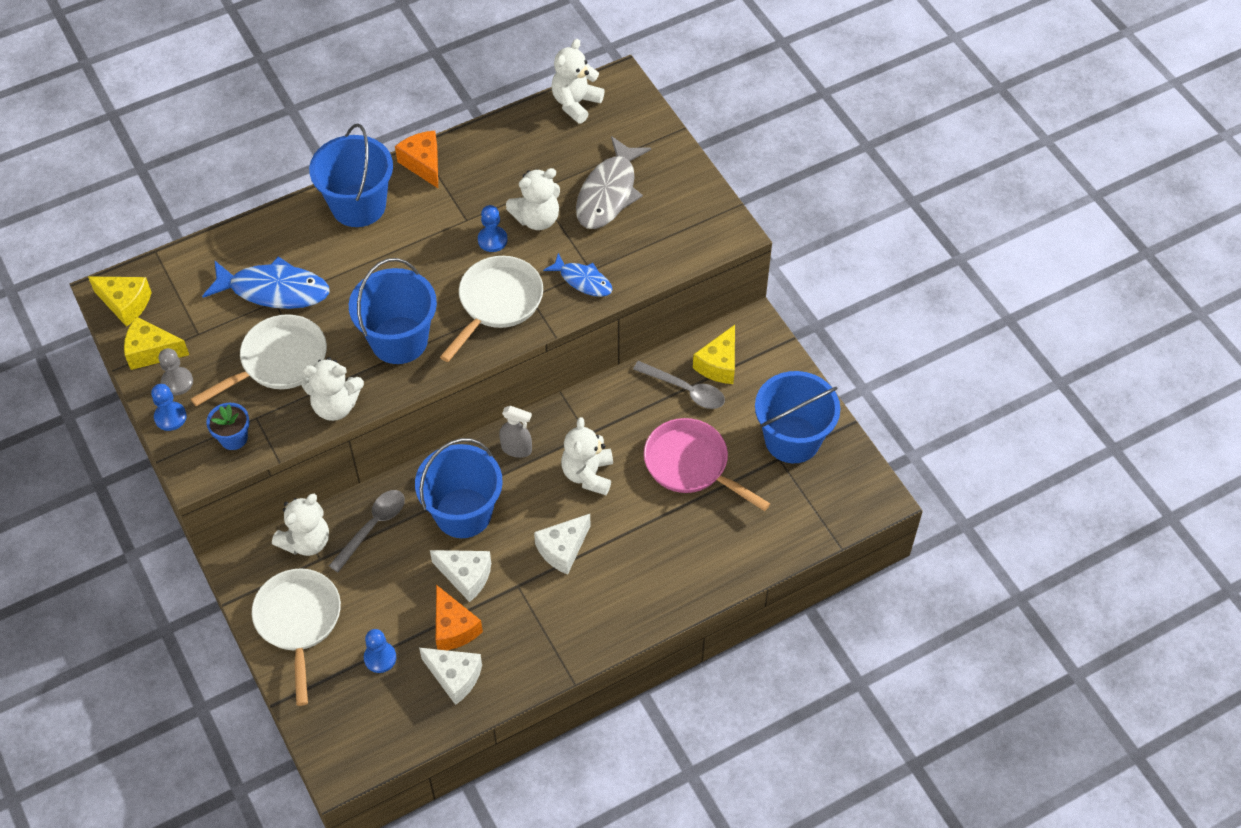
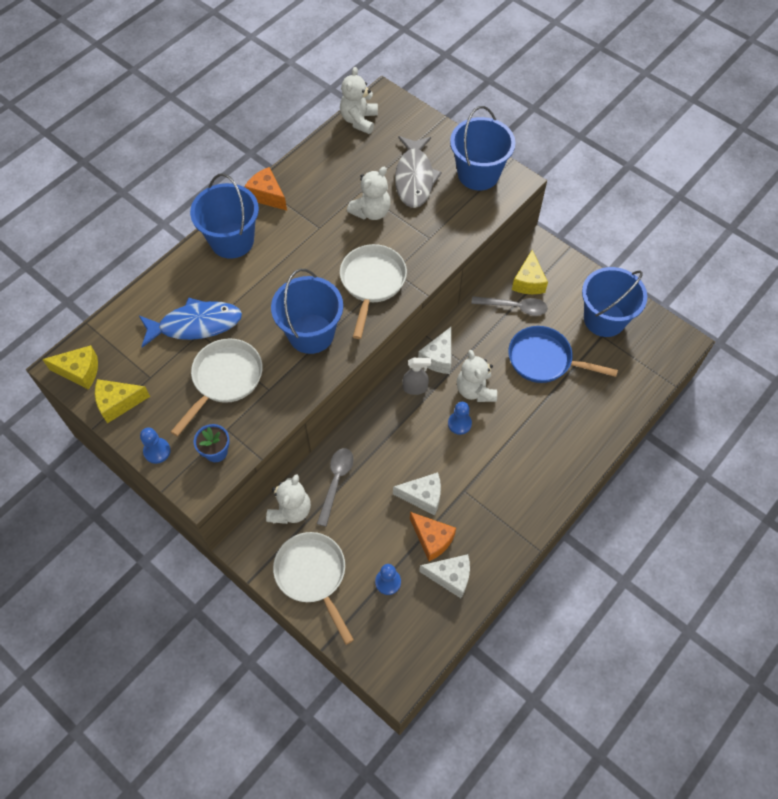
camera: 20 degrees left, 5 degrees up
grey pawn [159,348,193,395] -> none
white teddy bear [301,357,364,421] -> none
blue bucket [415,438,503,538] -> blue bucket moved to [450,106,515,191]
blue pawn [478,205,508,252] -> blue pawn moved to [448,402,472,435]
white cheese [534,514,591,575] -> white cheese moved to [418,327,451,374]
blue fish [543,253,613,297] -> none
pink pan [644,418,770,511] -> blue pan [508,326,618,383]

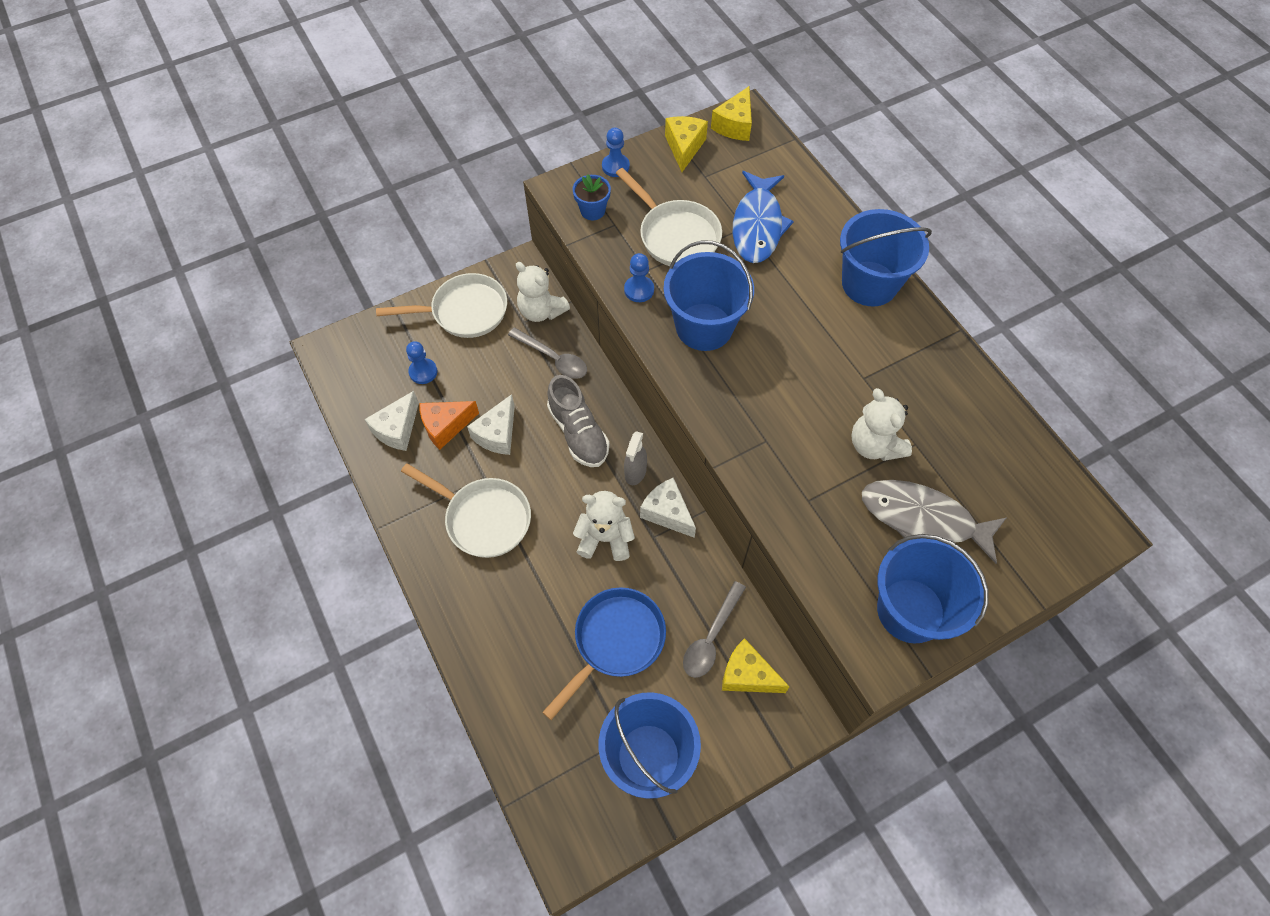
camera: 110 degrees right, 0 degrees up
orange cheese [244,167,287,211] -> none
white teddy bear [340,67,378,134] -> none
white pan [340,244,407,339] -> white pan moved to [401,463,531,558]
blue pawn [448,402,472,435] -> blue pawn moved to [624,253,654,302]
none -> grey shoe [547,375,609,467]

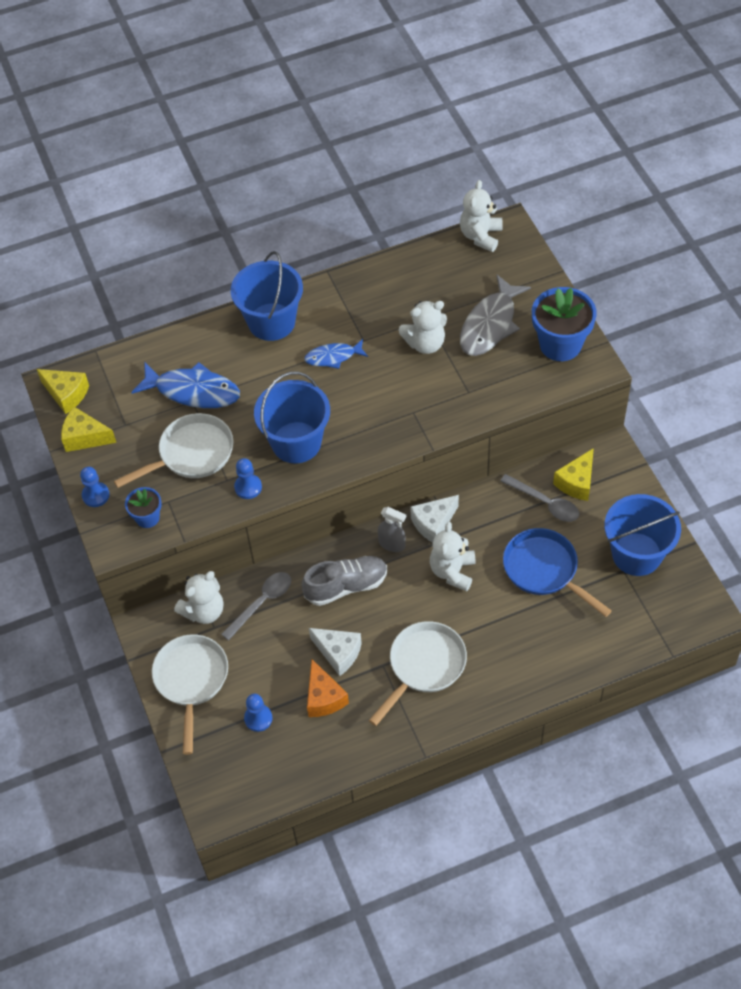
camera: 80 degrees left, 5 degrees down
white cheese [364,391,419,451] -> none
blue bucket [877,534,989,643] -> blue flower pot [532,287,597,361]
none -> blue fish [304,339,368,369]
none -> white teddy bear [460,180,503,252]

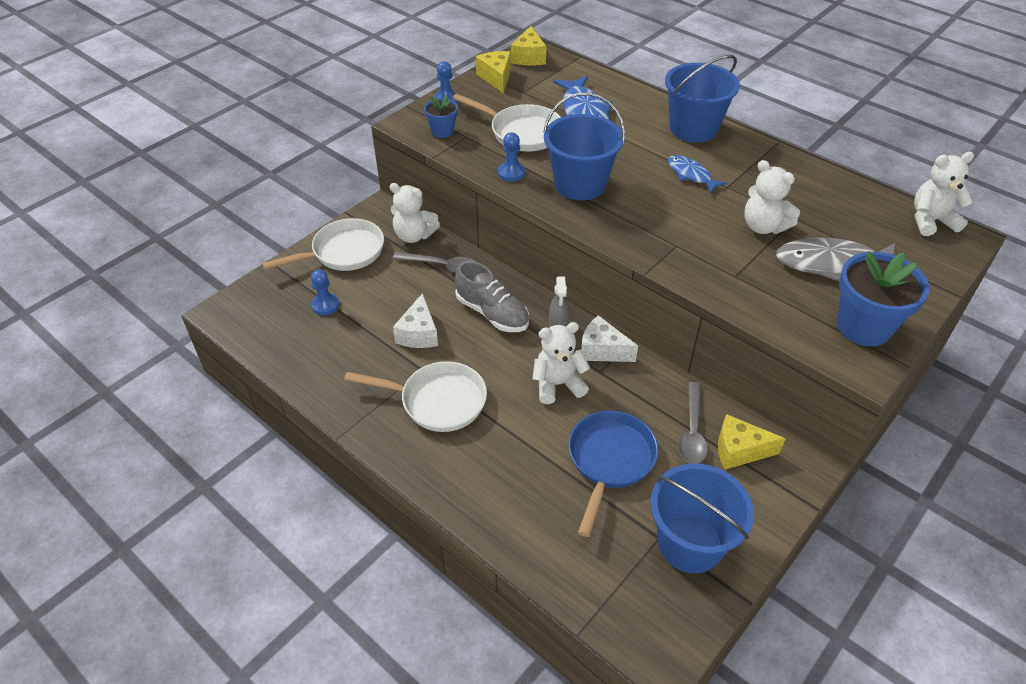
camera: 60 degrees right, 10 degrees down
orange cheese [307,659,349,717] -> none

